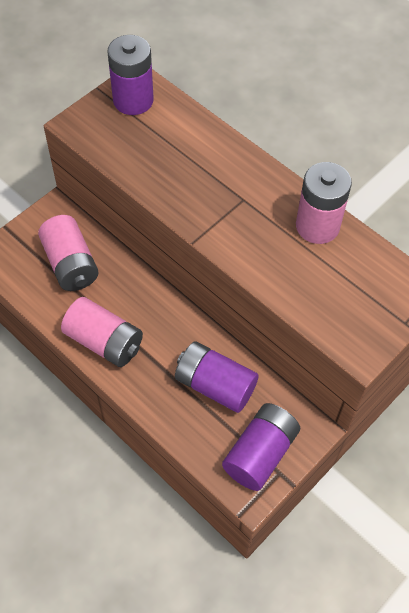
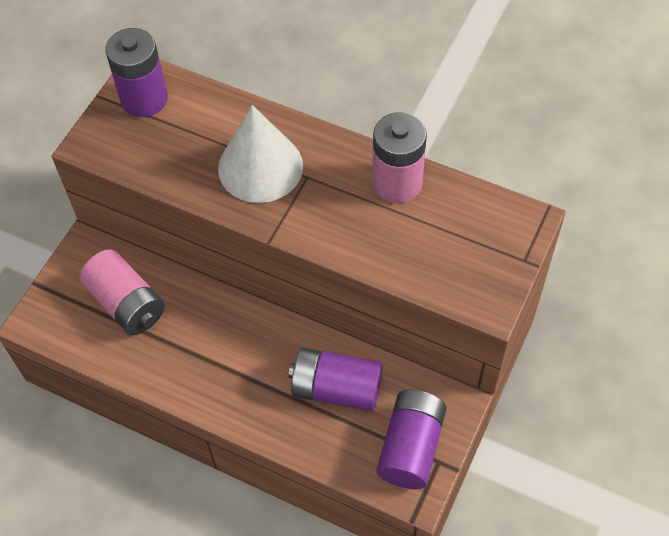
camera: 15 degrees left, 0 degrees up
pink battery [61,297,143,367] -> none
none -> white cone [218,105,303,203]

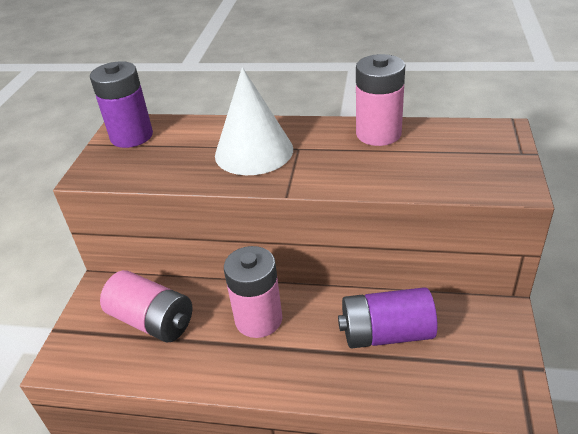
camera: 15 degrees left, 20 degrees down
purple battery [376,390,446,489] -> none
none -> pink battery [224,246,282,338]

